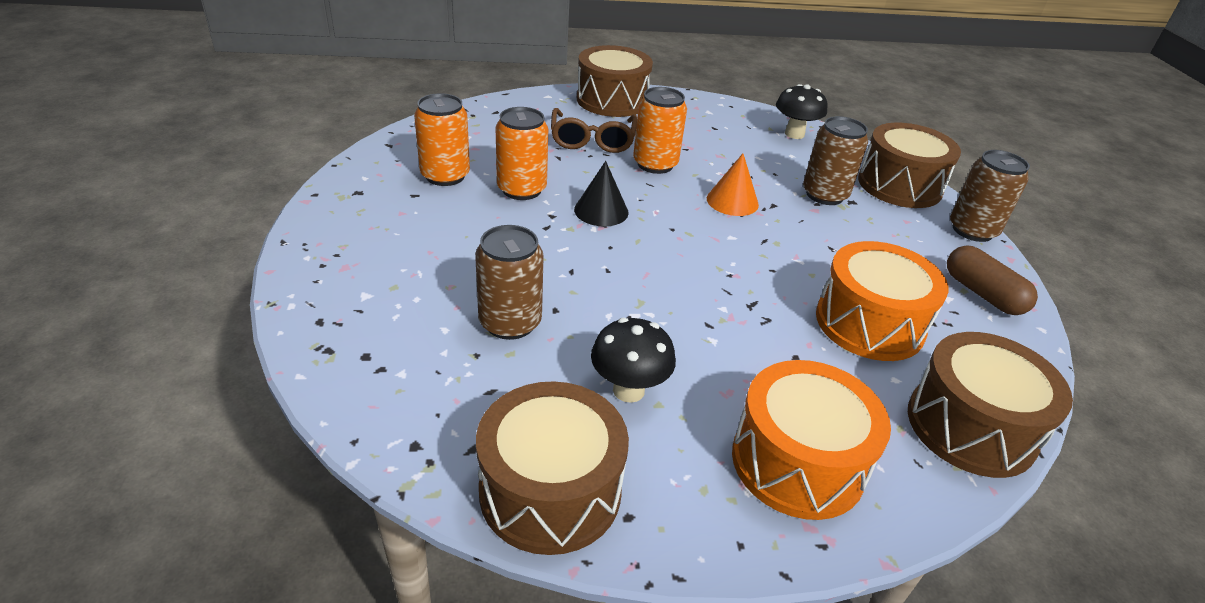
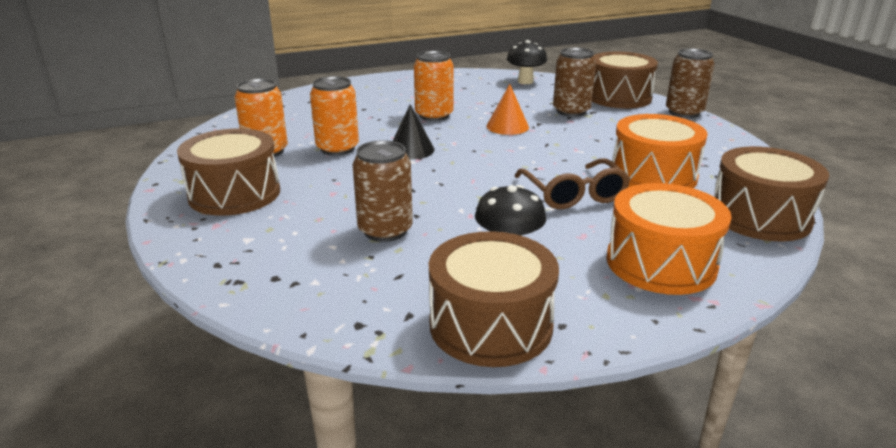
camera: 15 degrees left, 10 degrees down
brown glasses [551,108,637,153] -> brown glasses moved to [515,159,630,209]
brown drum [577,45,653,117] -> brown drum moved to [177,128,280,216]
brown capsule [947,245,1038,315] -> none

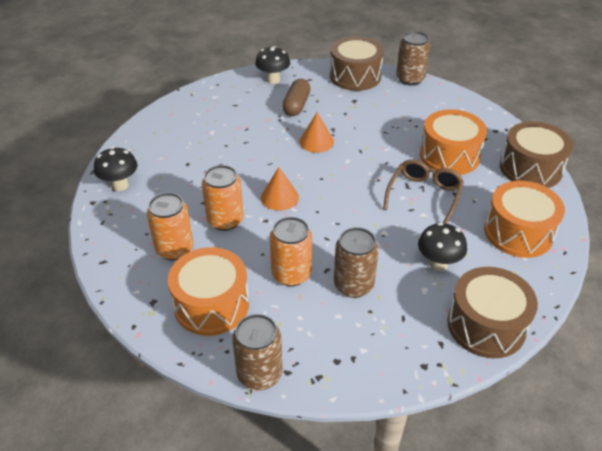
camera: 35 degrees left, 15 degrees up
brown drum [177,128,280,216] -> orange drum [168,247,249,336]
black cone [393,104,434,159] -> orange cone [261,167,299,211]
orange can [414,51,454,121] -> orange can moved to [270,217,312,286]
brown glasses [515,159,630,209] -> brown glasses turned 105 degrees counterclockwise [383,159,464,224]
brown can [553,47,596,117] -> brown can moved to [232,314,282,390]
none -> black mushroom [94,147,137,191]
none -> brown capsule [282,79,311,116]

